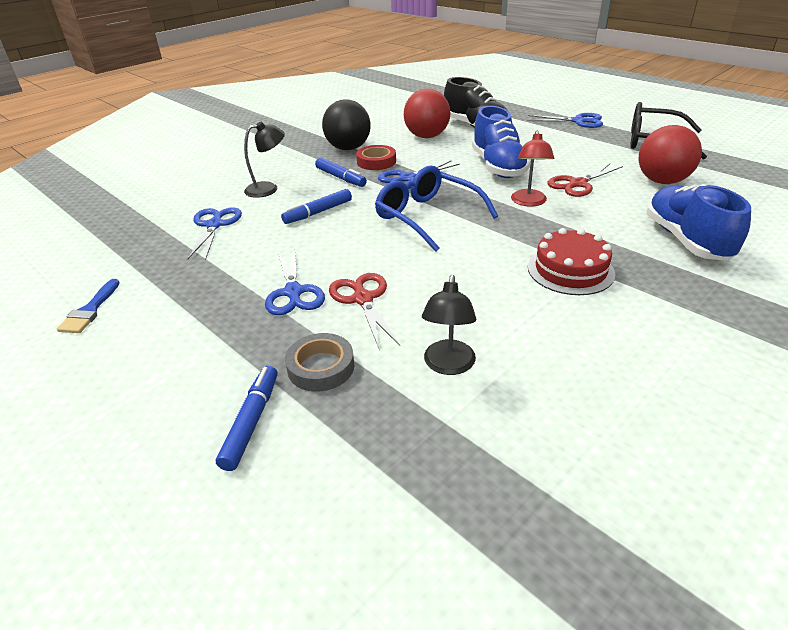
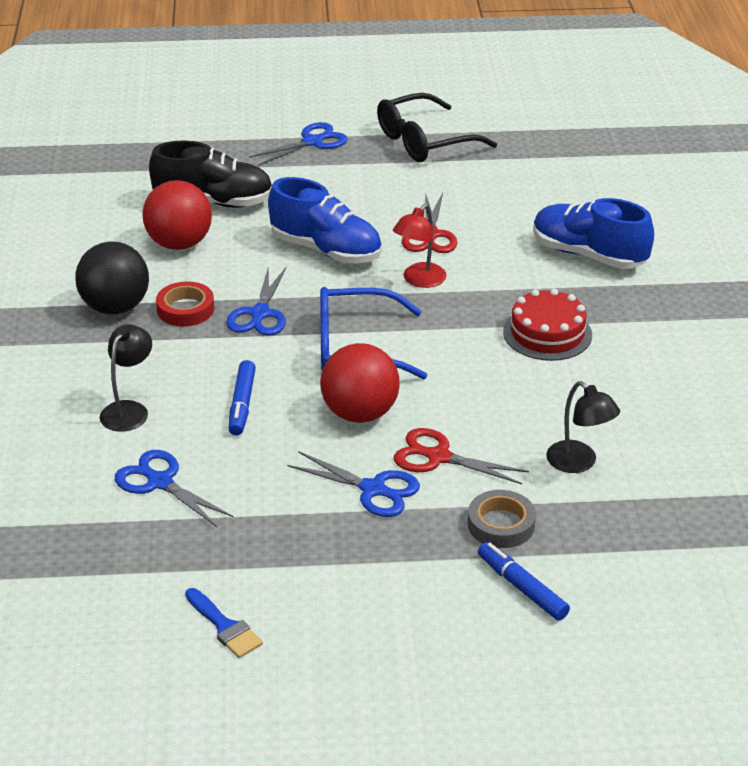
camera: 50 degrees left, 0 degrees up
blue marker [315,158,367,187] -> none
red lamp [511,131,554,207] -> red lamp turned 75 degrees clockwise [393,204,447,288]
red ball [639,125,702,184] -> red ball moved to [320,343,399,423]

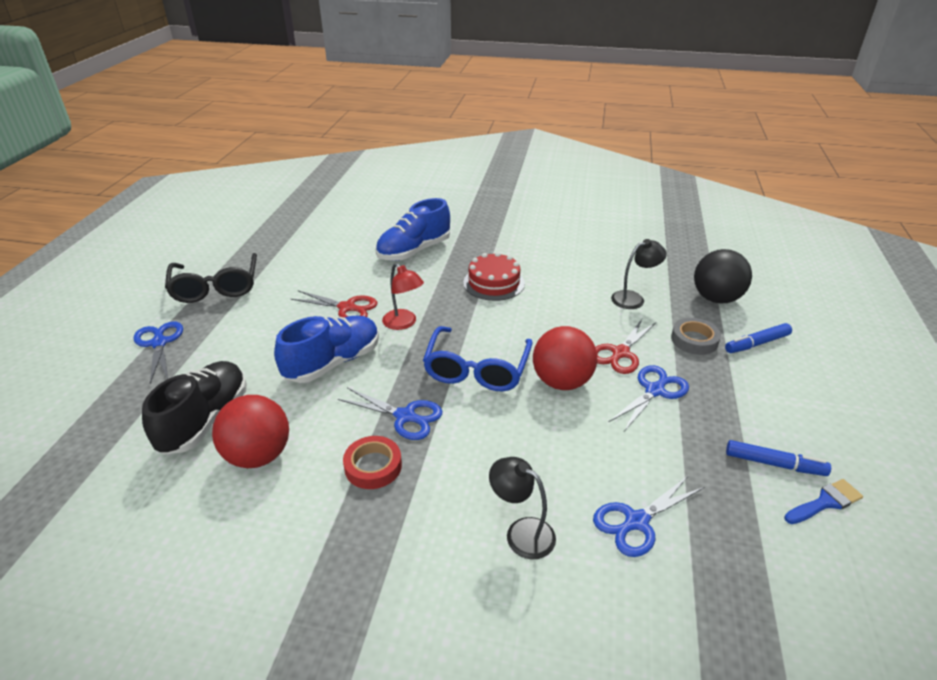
camera: 75 degrees left, 0 degrees up
black ball [75,241,149,315] -> black ball moved to [694,249,752,304]
blue marker [228,360,256,436] -> blue marker moved to [726,440,831,476]

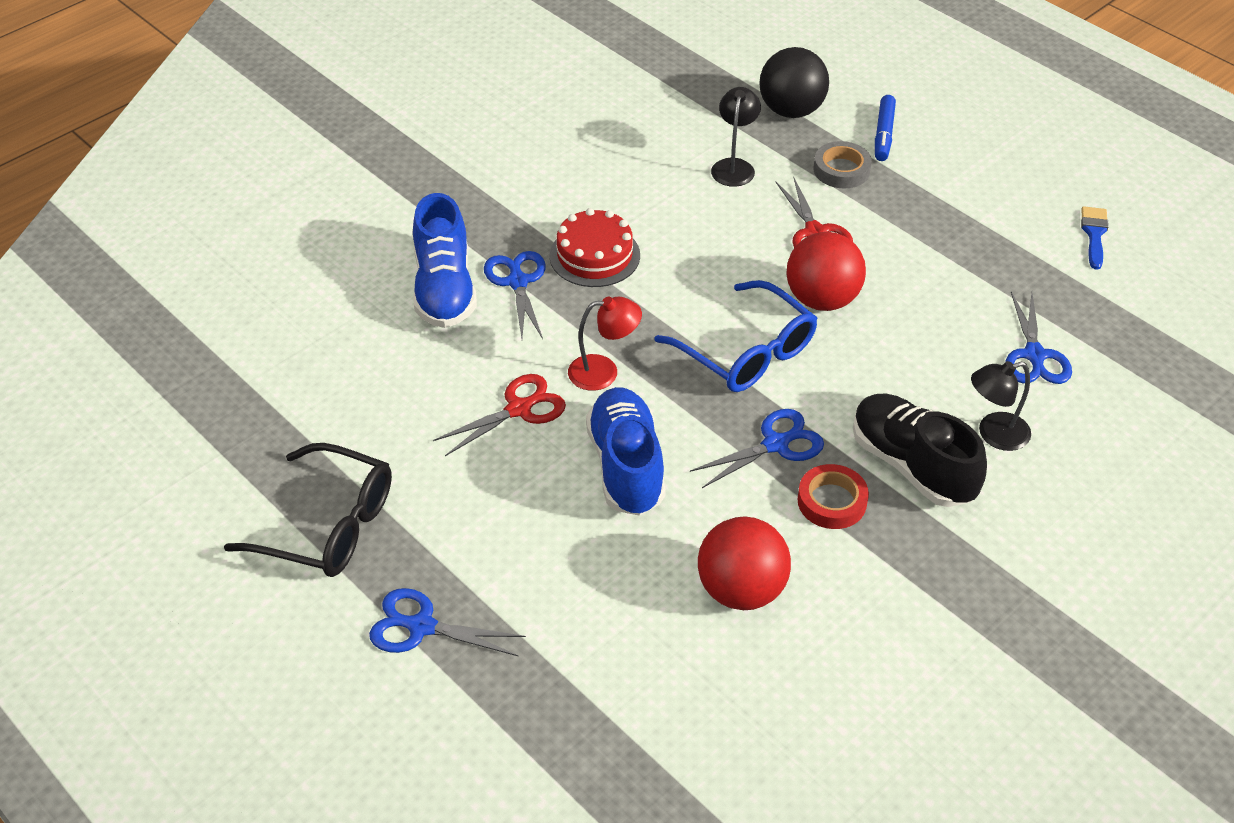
camera: 55 degrees left, 10 degrees up
black shoe [142,361,247,455] -> black shoe moved to [853,394,987,507]
blue scissors [609,365,689,431] -> blue scissors moved to [484,251,546,339]
blue marker [726,440,831,476] -> none

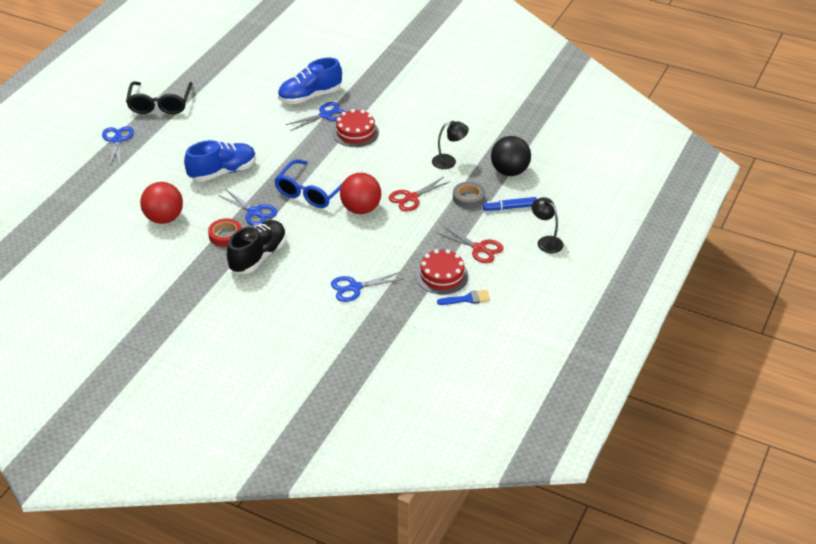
camera: 70 degrees right, 5 degrees down
red scissors [433,374,566,456] -> red scissors moved to [437,226,504,263]
red lamp [568,297,642,391] -> none
black lamp [971,361,1031,451] -> black lamp moved to [532,197,564,253]
none -> red cake [416,249,469,295]

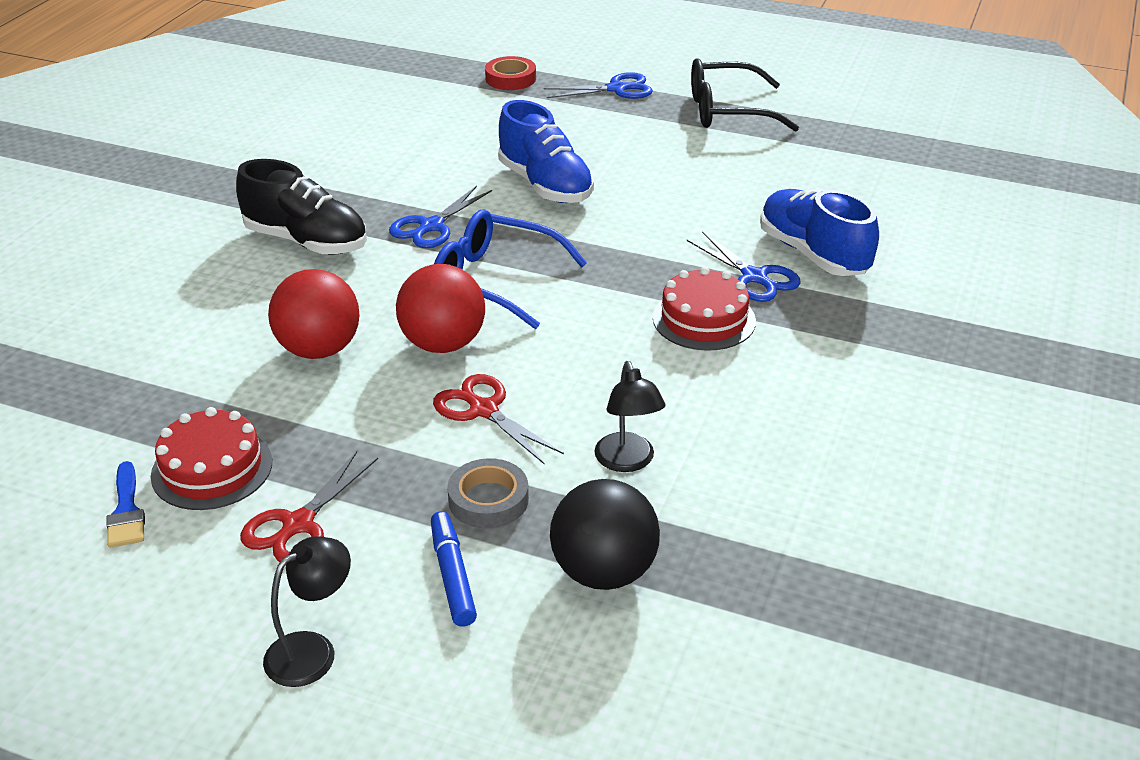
camera: 85 degrees right, 5 degrees down
red ball [140,182,183,224] -> red ball moved to [268,269,359,359]
red tape [208,218,242,247] -> red tape moved to [485,56,536,90]
blue scissors [331,272,404,302] -> none

